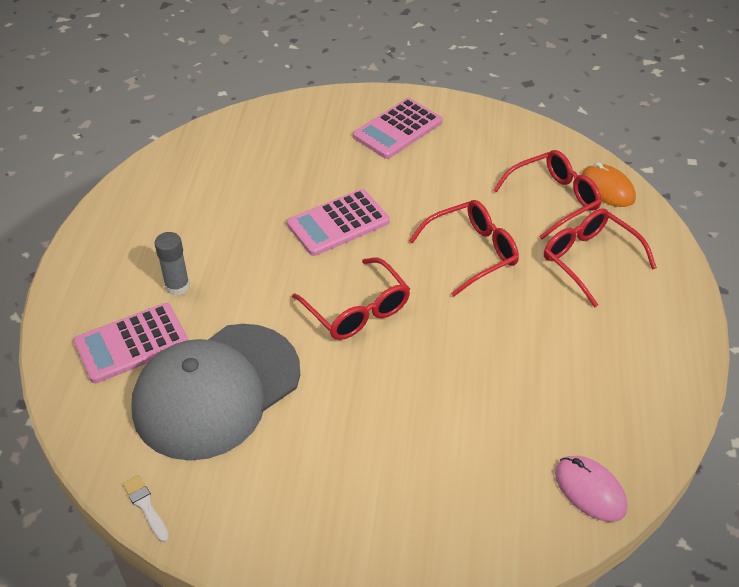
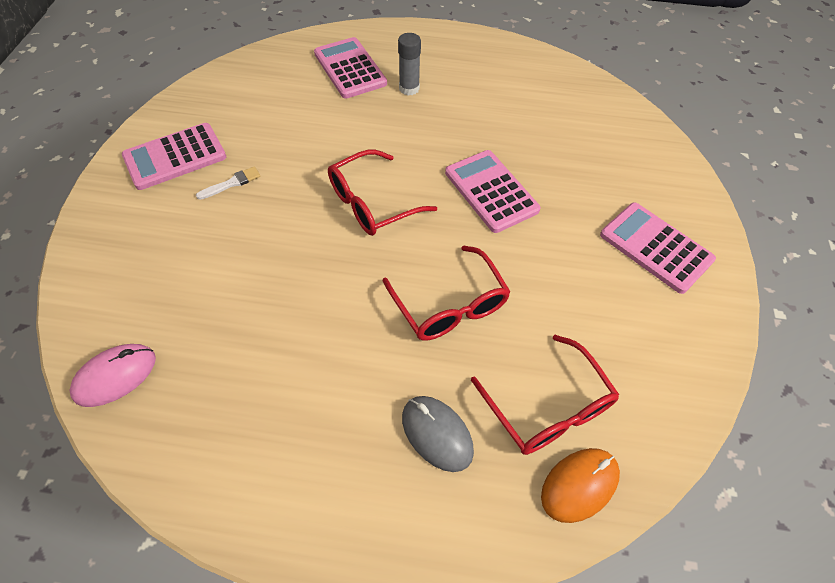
camera: 90 degrees right, 10 degrees up
white brush [123,475,169,542] -> white brush moved to [196,166,261,200]
grey cap [131,324,300,461] -> none
red glasses [544,208,657,307] -> grey mouse [402,396,474,472]
none -> pink calculator [122,123,226,190]

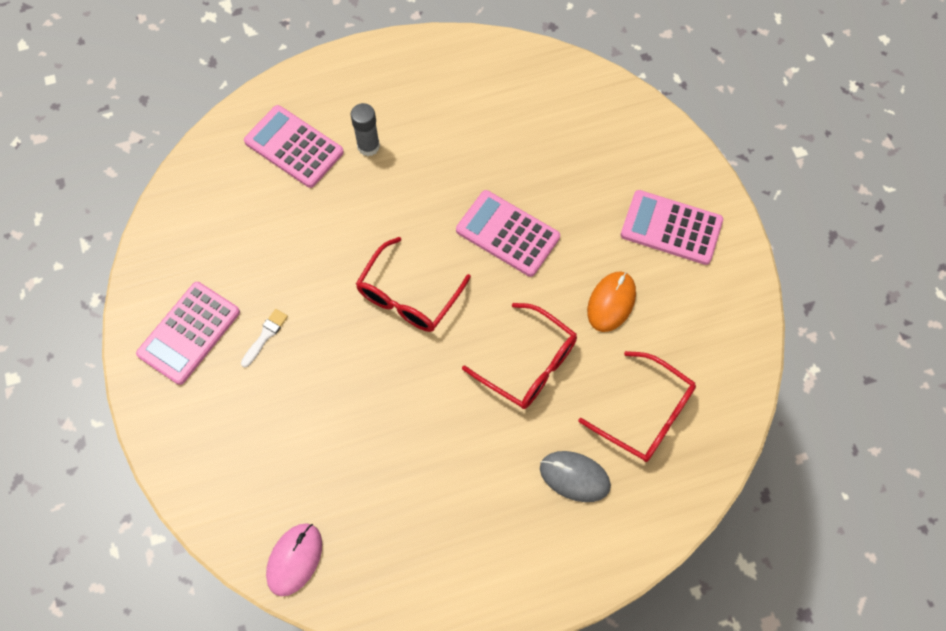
camera: 25 degrees left, 10 degrees up
orange mouse [541,448,620,523] -> orange mouse moved to [587,271,636,332]

